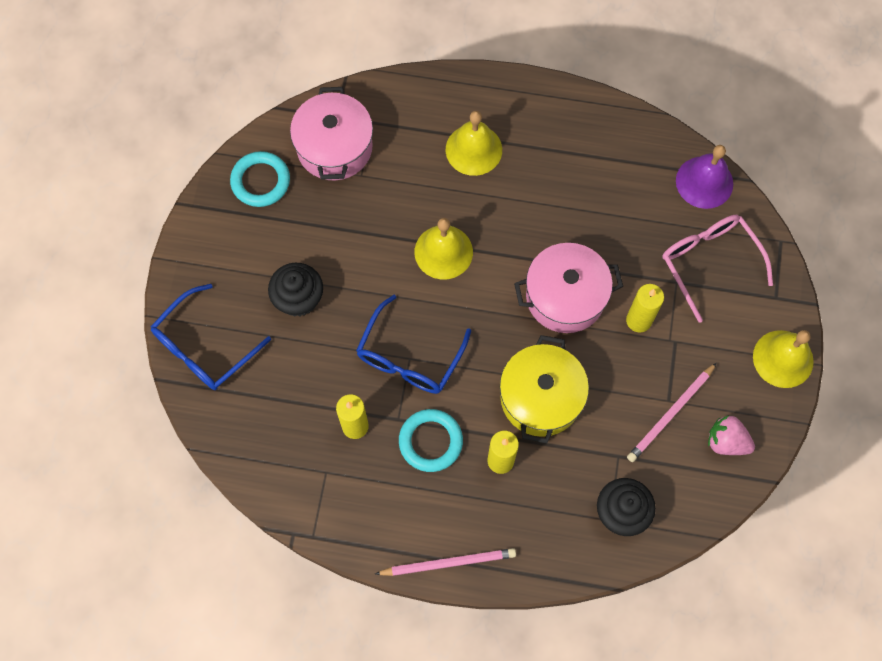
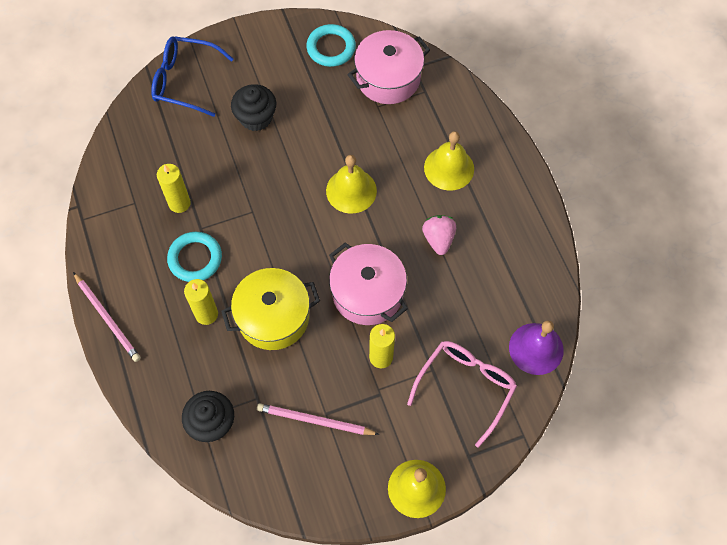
camera: 60 degrees right, 5 degrees down
blue glasses [356,295,471,394] -> none
pink strawberry [708,415,755,455] -> pink strawberry moved to [422,215,456,255]

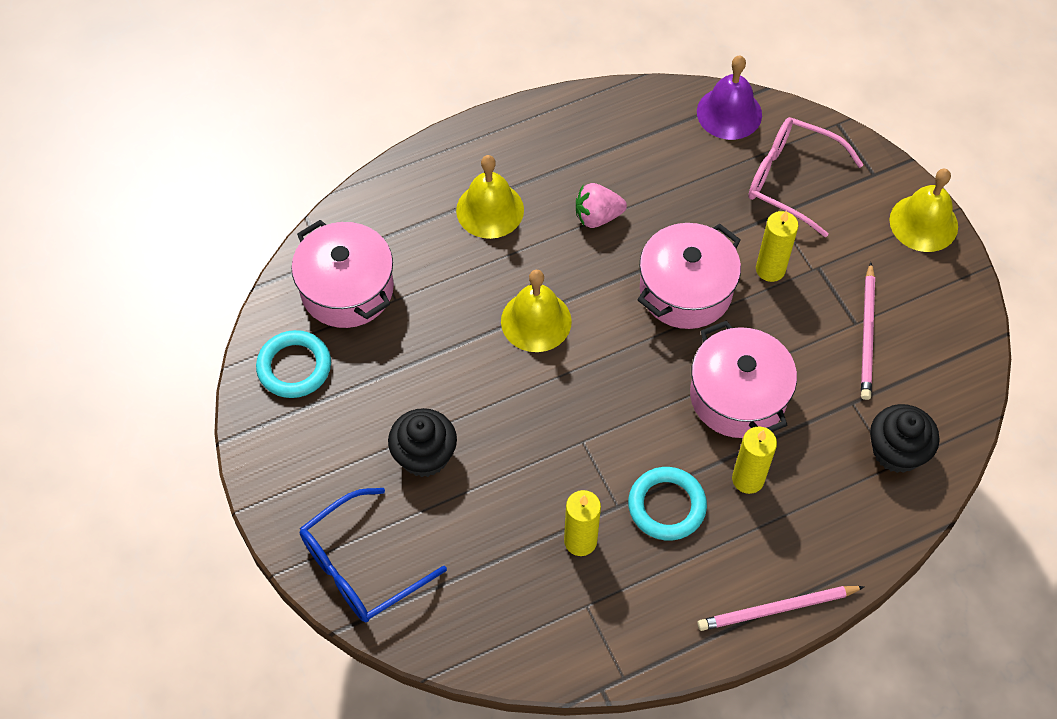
camera: 95 degrees left, 5 degrees down
pink pencil [73,272,141,362] -> pink pencil turned 150 degrees counterclockwise [697,586,865,631]
blue glasses [151,36,234,117] -> blue glasses turned 45 degrees clockwise [300,488,447,622]
yellow pot [221,268,320,350] -> pink pot [690,320,797,438]

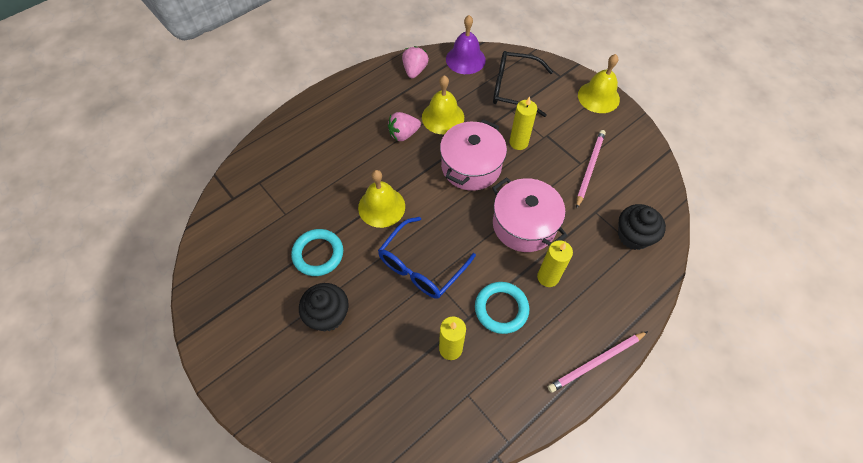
camera: 15 degrees left, 0 degrees up
turquoise ring [256,330,331,398] -> turquoise ring moved to [291,229,343,276]
pink pot [291,220,394,328] -> none
blue glasses [300,488,447,622] -> blue glasses moved to [378,217,476,299]
yellow bell [456,155,524,239] -> yellow bell moved to [422,75,464,134]
pink glasses [748,117,863,237] -> black glasses [493,51,553,117]
pink pencil [861,262,875,400] -> pink pencil turned 150 degrees counterclockwise [576,130,606,209]
none -> pink strawberry [402,46,429,78]

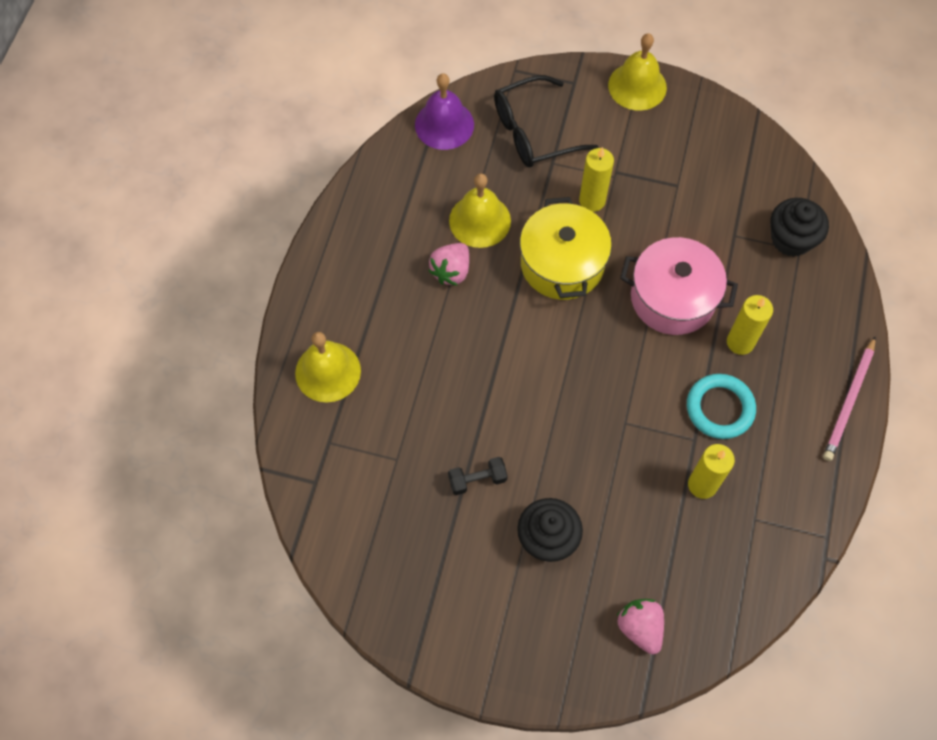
camera: 35 degrees left, 5 degrees up
turquoise ring [291,229,343,276] -> black dumbbell [448,457,507,495]
yellow bell [358,170,405,228] -> yellow bell moved to [295,332,361,402]
blue glasses [378,217,476,299] -> none
pink strawberry [402,46,429,78] -> pink strawberry moved to [617,599,664,654]
pink pot [440,119,507,191] -> yellow pot [520,197,612,300]
pink pencil [576,130,606,209] -> none

